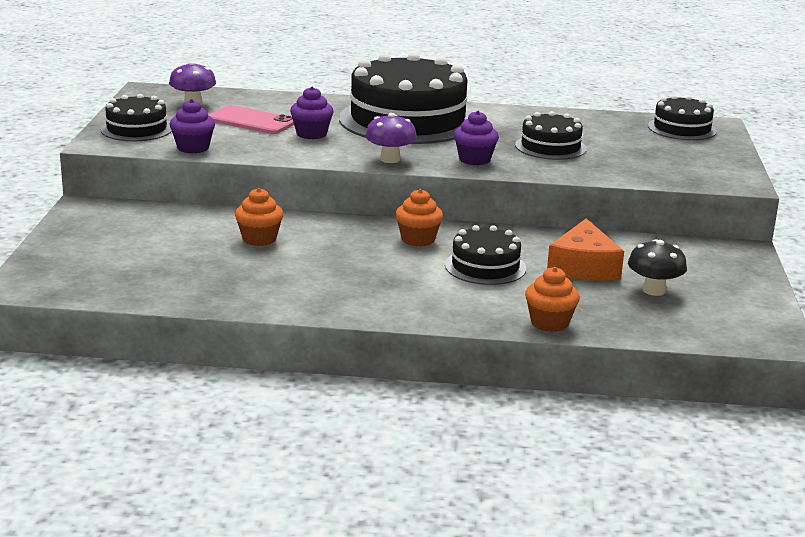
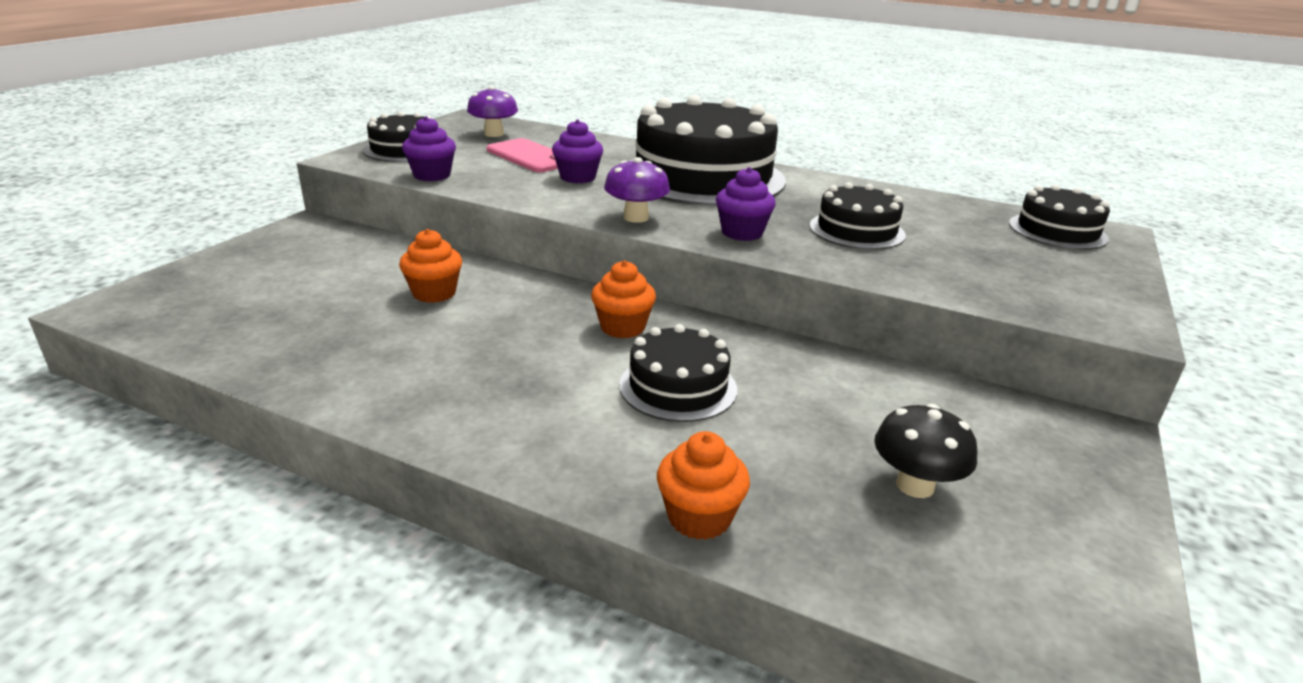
camera: 20 degrees right, 5 degrees up
orange cheese [547,218,624,281] -> none

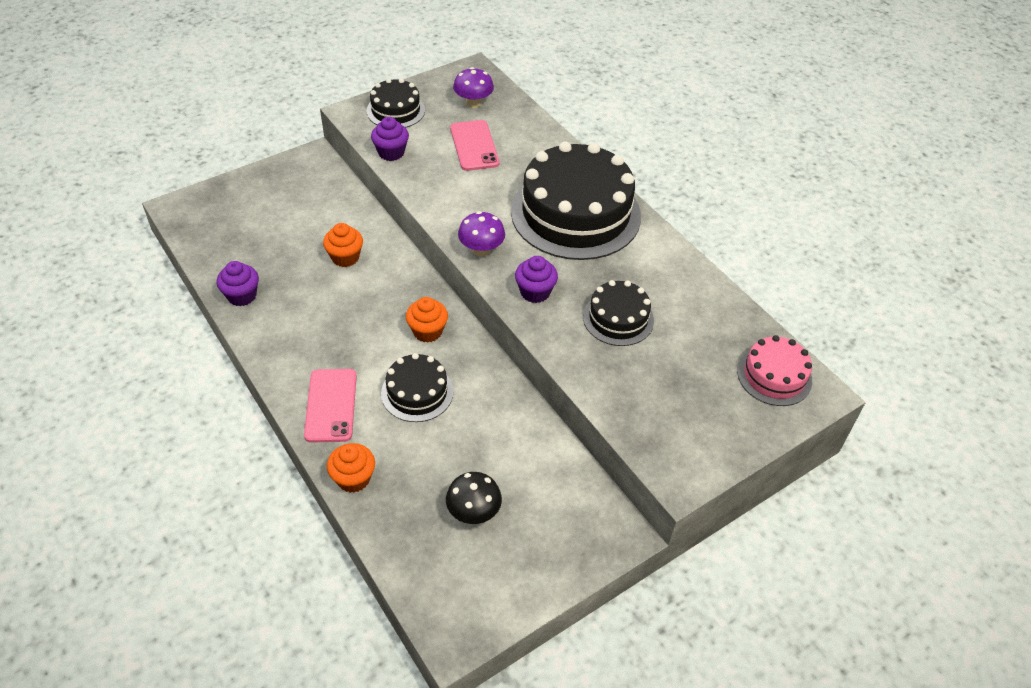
camera: 30 degrees right, 20 degrees up
purple cupcake [552,119,603,183] -> purple cupcake moved to [217,261,259,306]
black cake [1009,184,1110,250] -> pink cake [737,335,812,406]
none -> pink phone [304,369,357,443]

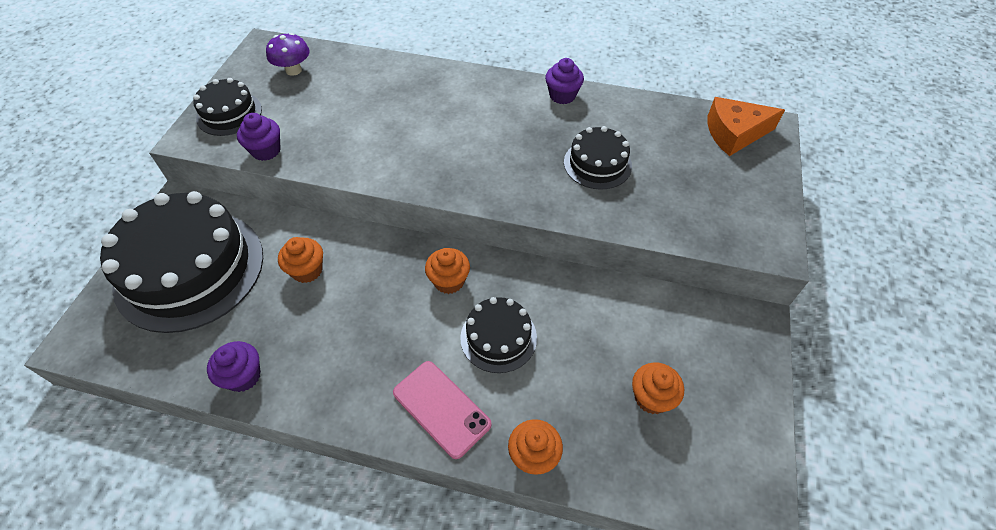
camera: 40 degrees left, 5 degrees up
black mushroom [446,472,502,524] -> orange cupcake [632,362,684,414]
pink phone [450,120,499,171] -> none
purple mushroom [458,211,505,257] -> none
black cake [511,141,641,260] -> black cake moved to [100,191,263,333]
purple cupcake [515,256,558,303] -> purple cupcake moved to [545,58,584,104]
pink cake [737,335,812,406] -> orange cheese [708,97,785,156]

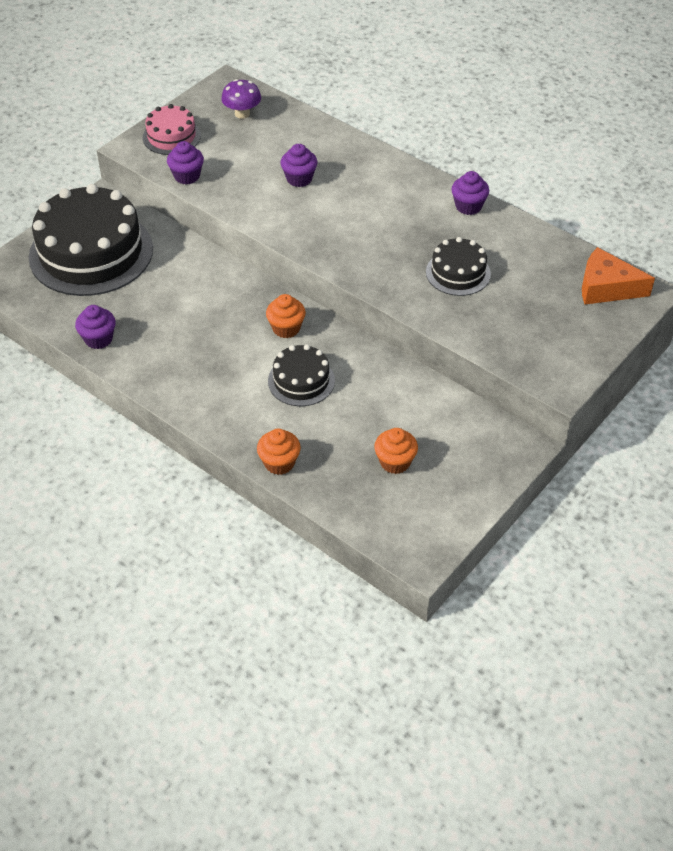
camera: 25 degrees right, 5 degrees down
black cake [193,78,262,136] -> pink cake [143,104,201,155]
orange cupcake [278,237,323,283] -> none
pink phone [393,361,492,459] -> none
none -> purple cupcake [281,144,317,187]

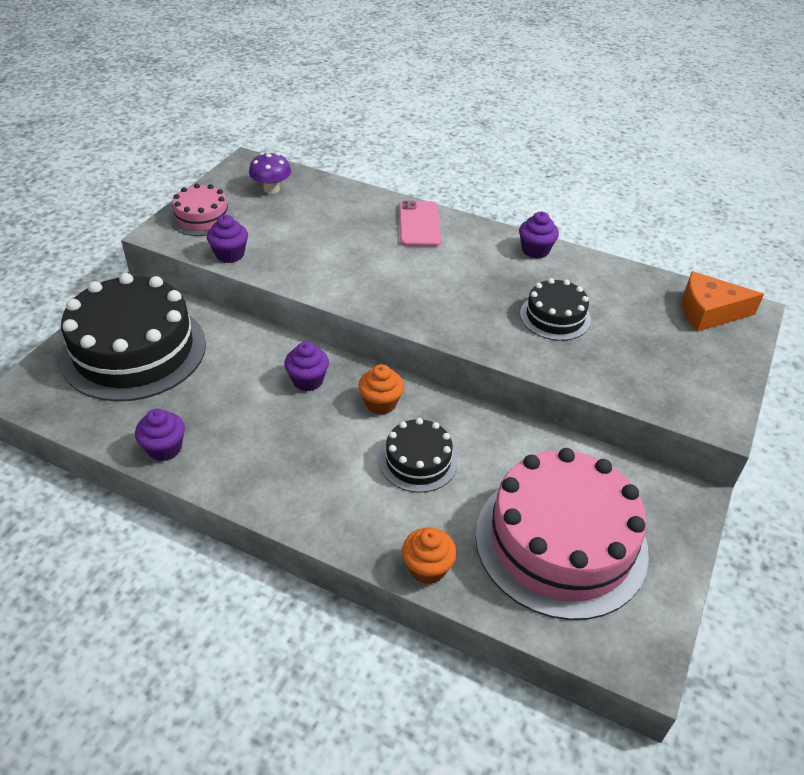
camera: 15 degrees left, 5 degrees down
purple cupcake [281,144,317,187] -> purple cupcake moved to [284,342,329,391]
orange cupcake [374,428,418,474] -> pink cake [476,448,649,620]
none -> pink phone [399,200,441,247]

